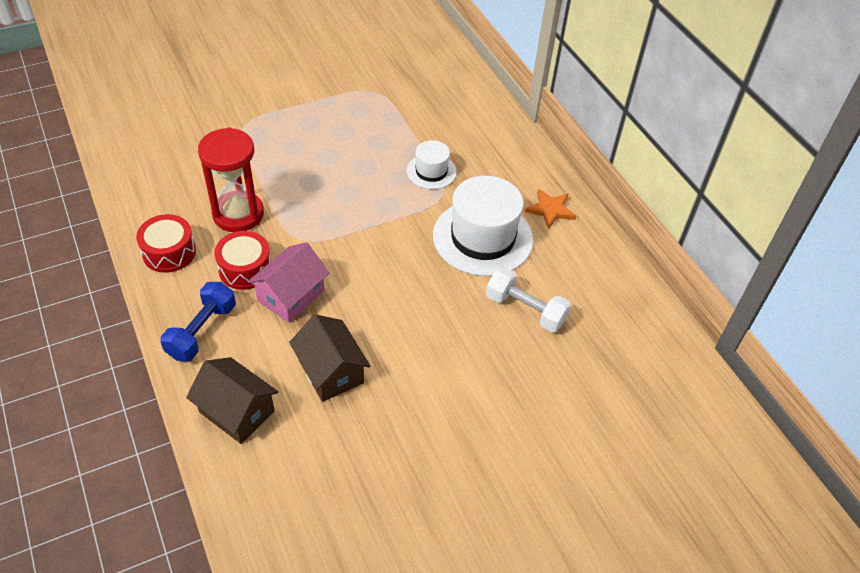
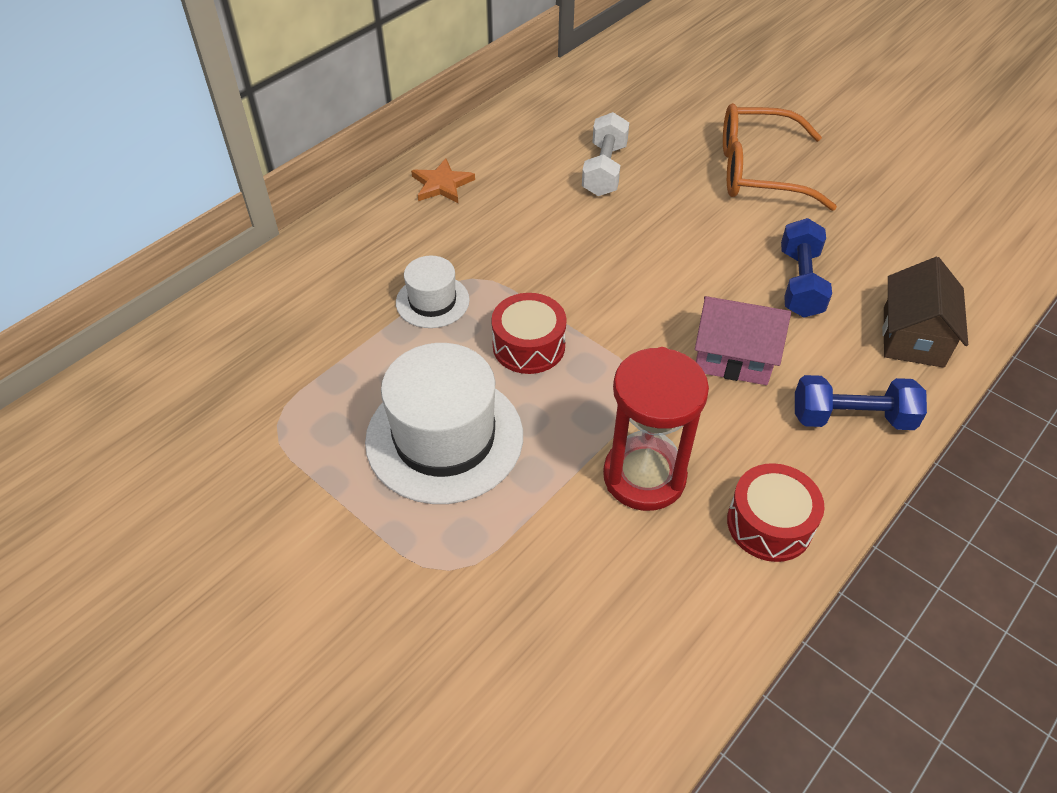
camera: 110 degrees left, 0 degrees up
red drum [214,231,271,290] -> red drum moved to [491,293,567,374]
brown house [289,314,370,402] -> blue dumbbell [781,218,832,317]
white hat [433,176,533,276] -> white hat moved to [365,343,523,504]
none -> orange glasses [723,103,837,211]

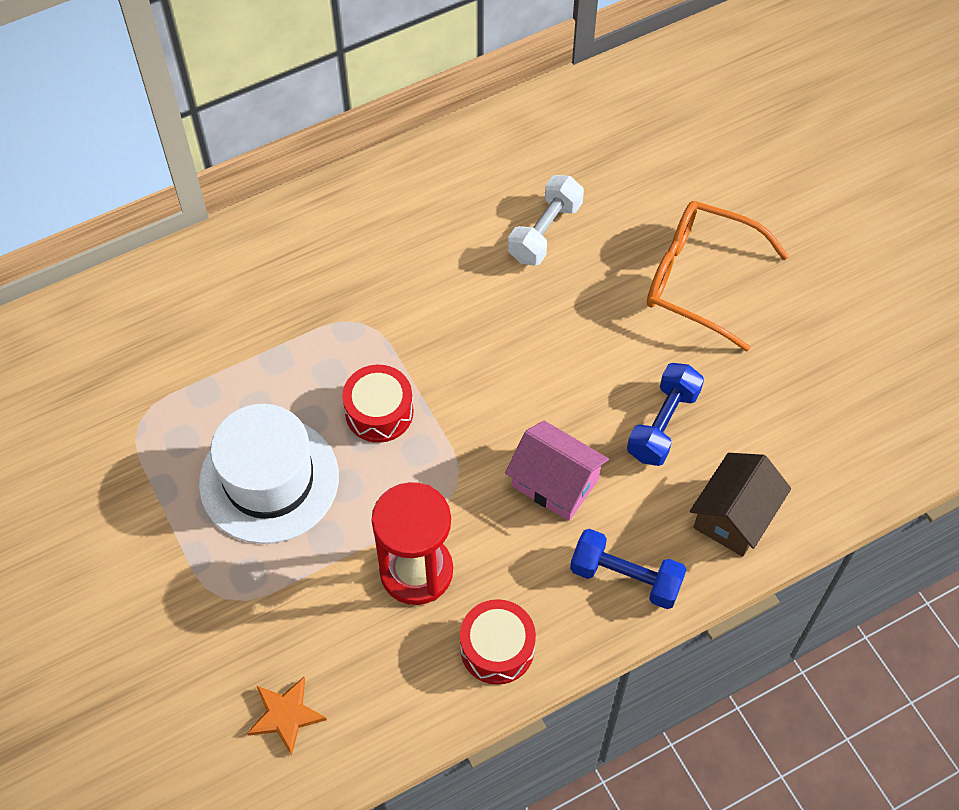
camera: 20 degrees right, 10 degrees up
white hat [396,256,470,328] -> none
orange star [411,158,475,203] -> orange star moved to [247,677,327,755]

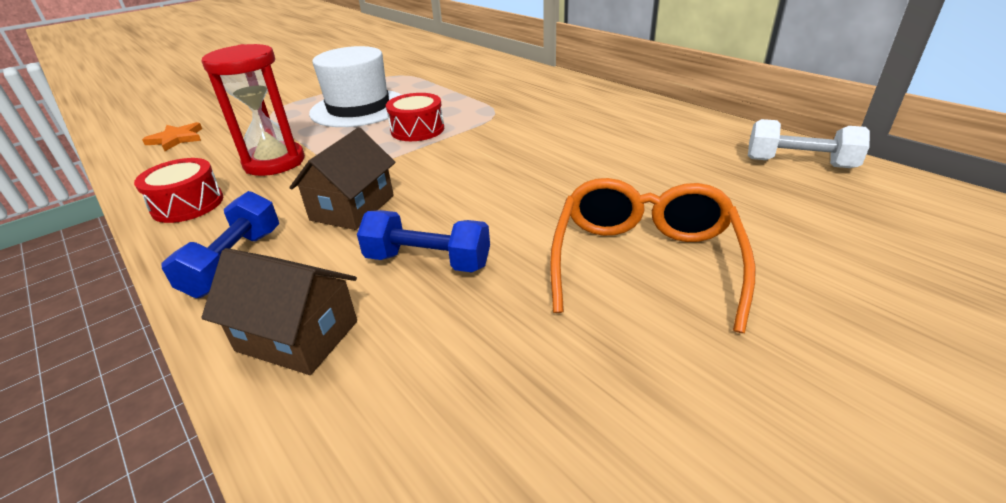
camera: 80 degrees right, 25 degrees down
pink house [505,421,609,521] -> brown house [289,127,395,230]
white dumbbell [508,175,584,266] -> white dumbbell moved to [748,119,870,168]

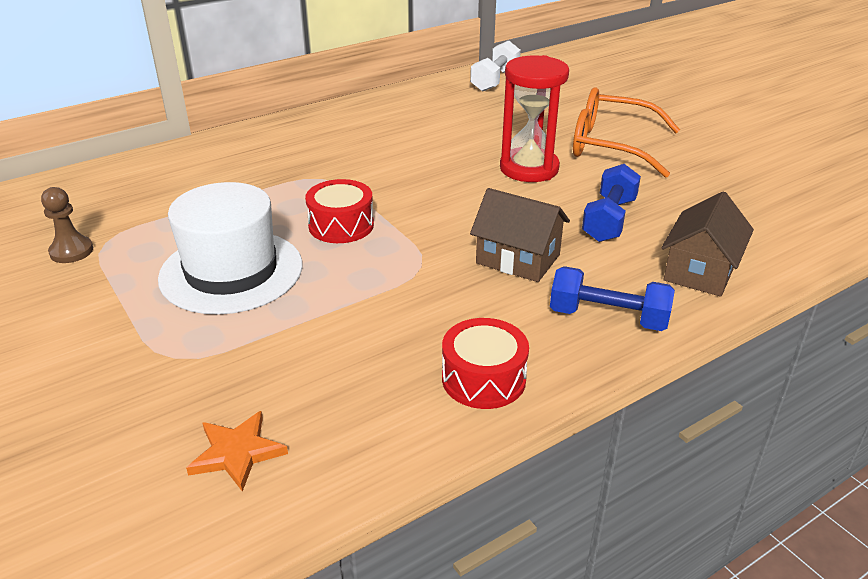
camera: 85 degrees left, 0 degrees up
red hourglass [202,44,305,176] -> red hourglass moved to [500,55,569,182]
none -> brown pawn [41,187,93,263]

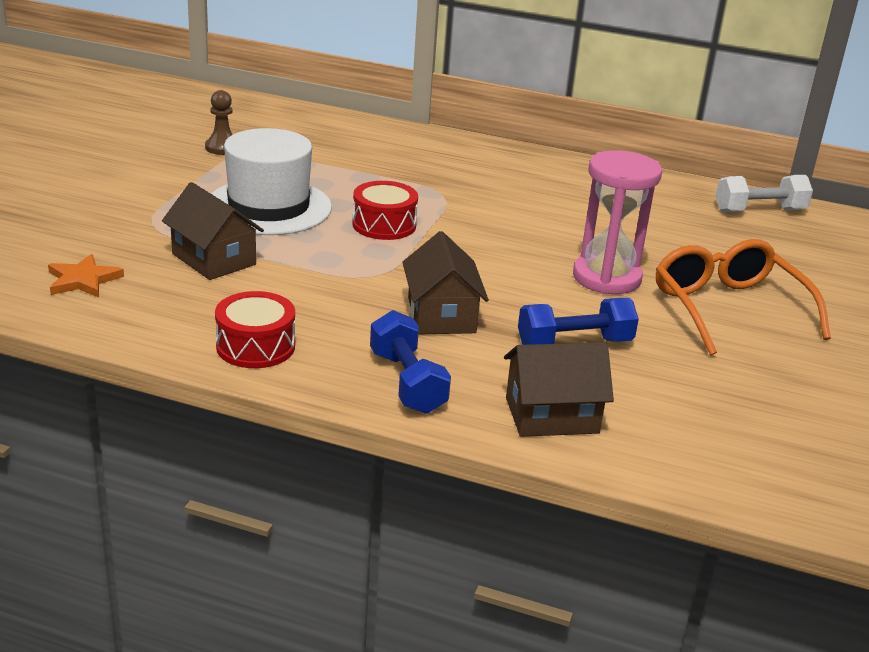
camera: 50 degrees right, 5 degrees down
red hourglass [500,55,569,182] -> pink hourglass [573,150,662,294]
none -> brown house [162,182,264,280]

